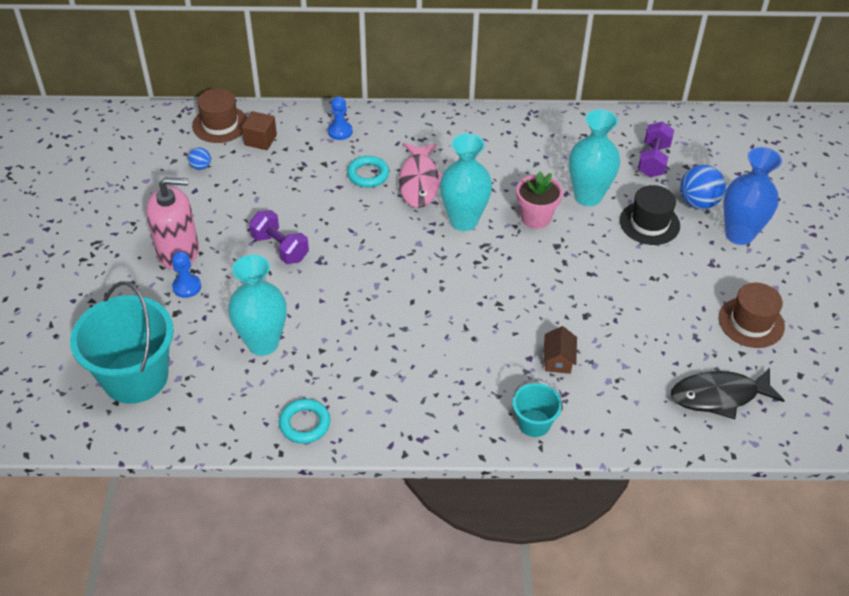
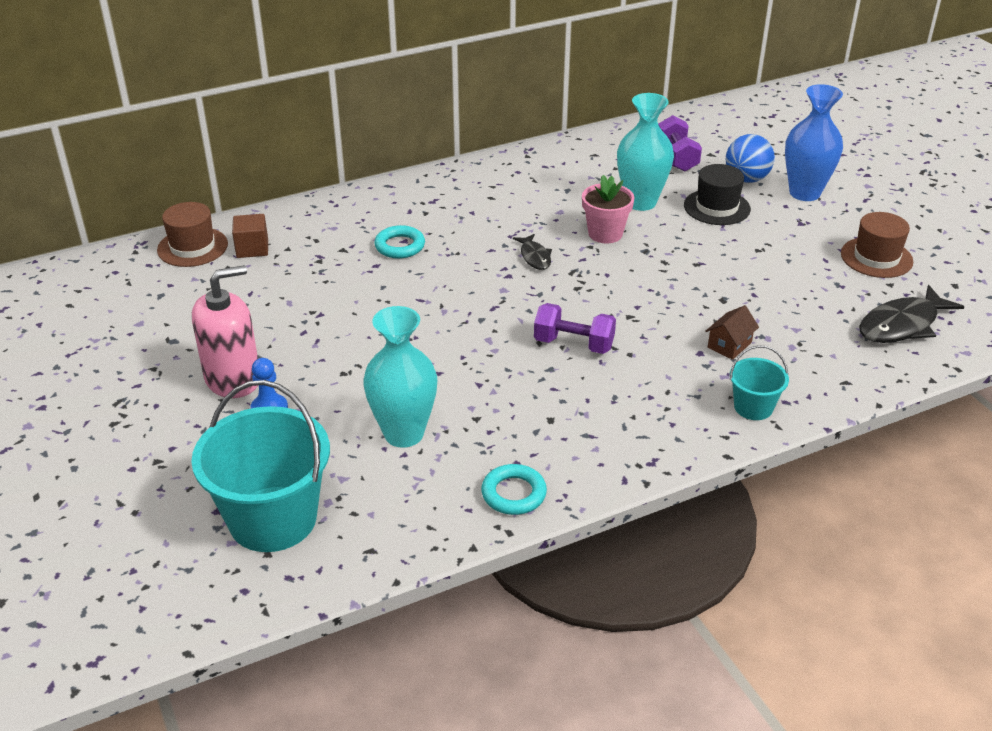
camera: 25 degrees left, 10 degrees down
blue ball [188,148,211,170] -> none
purple dumbbell [249,210,309,264] -> purple dumbbell moved to [534,303,616,354]
blue pawn [328,96,353,140] -> none
pink fish [399,143,443,208] -> none
turquoise vase [440,133,492,231] -> black fish [513,234,552,270]
brown house [543,326,577,374] -> brown house turned 60 degrees clockwise [705,305,759,360]

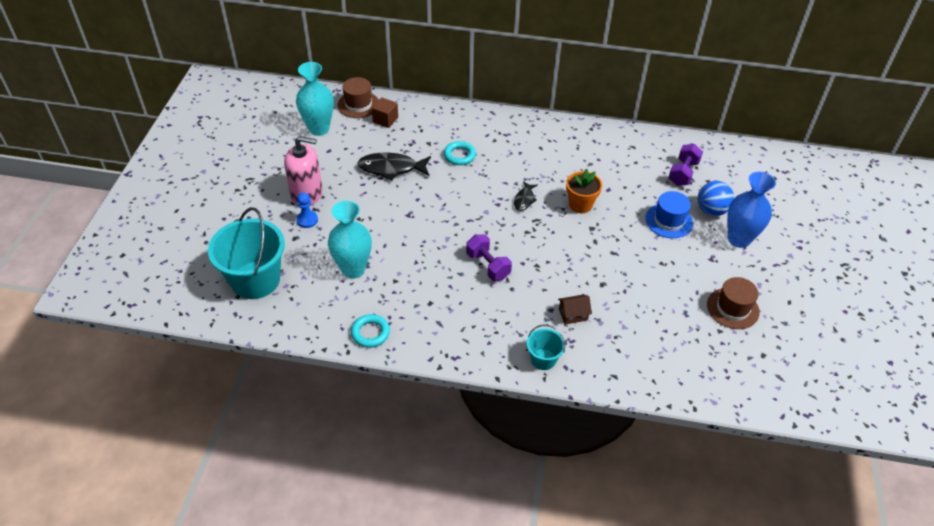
camera: 35 degrees right, 10 degrees up
pink flower pot [582,175,635,244] -> orange flower pot [566,169,602,213]
turquoise vase [617,93,674,211] -> turquoise vase moved to [296,62,334,136]
black hat [684,164,751,225] -> blue hat [645,191,693,238]
black fish [859,285,964,343] -> black fish moved to [358,153,431,181]

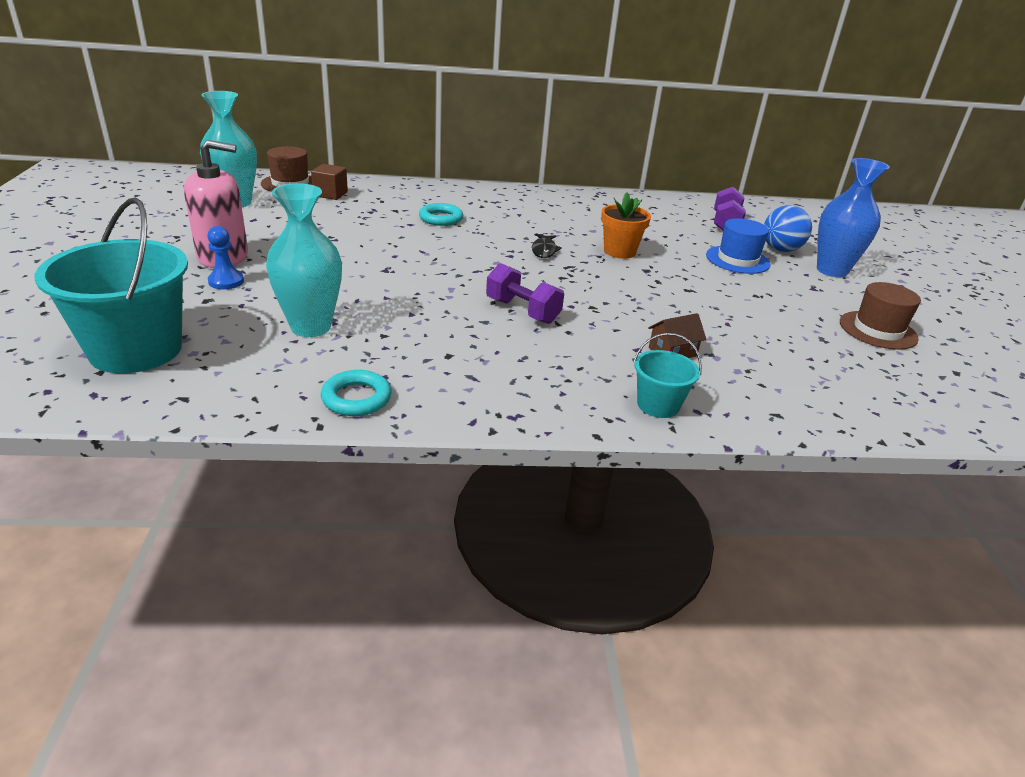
camera: 15 degrees left, 15 degrees down
black fish [358,153,431,181] -> none

